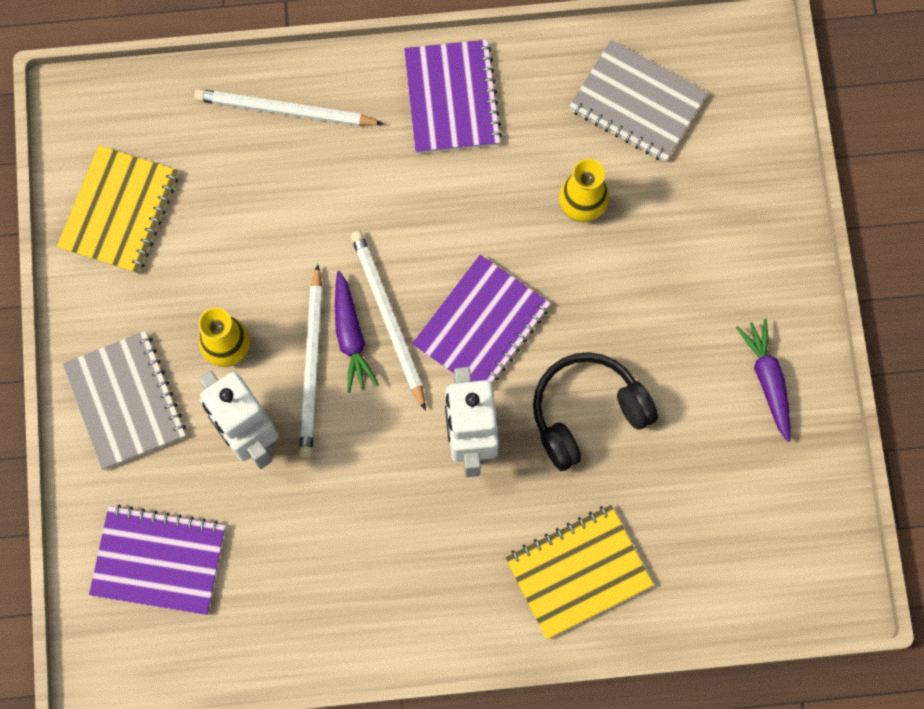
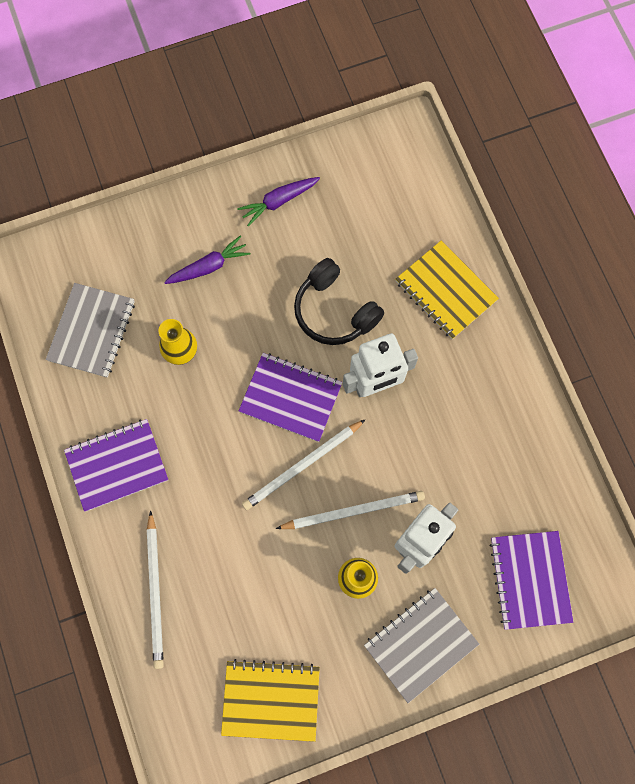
camera: 105 degrees left, 0 degrees up
purple carrot [335,271,379,393] -> purple carrot moved to [164,236,251,284]

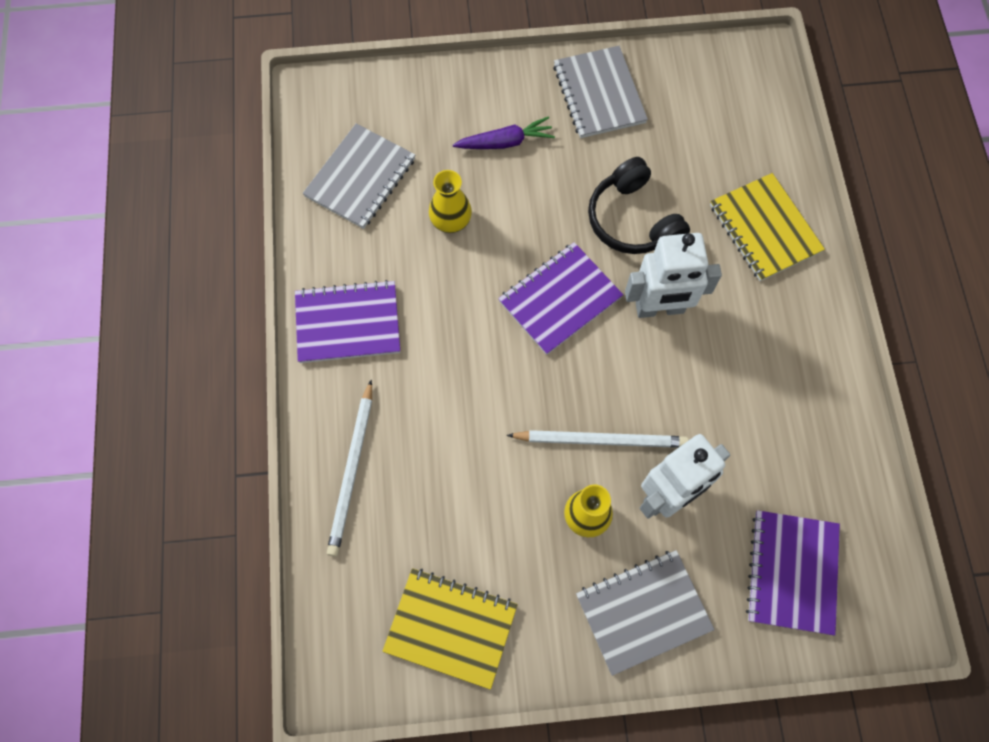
camera: 15 degrees right, 5 degrees down
purple carrot [237,177,320,227] -> grey notebook [553,46,648,138]
purple notebook [239,353,342,442] -> purple notebook turned 75 degrees counterclockwise [498,242,623,355]
white pencil [242,419,366,510] -> none

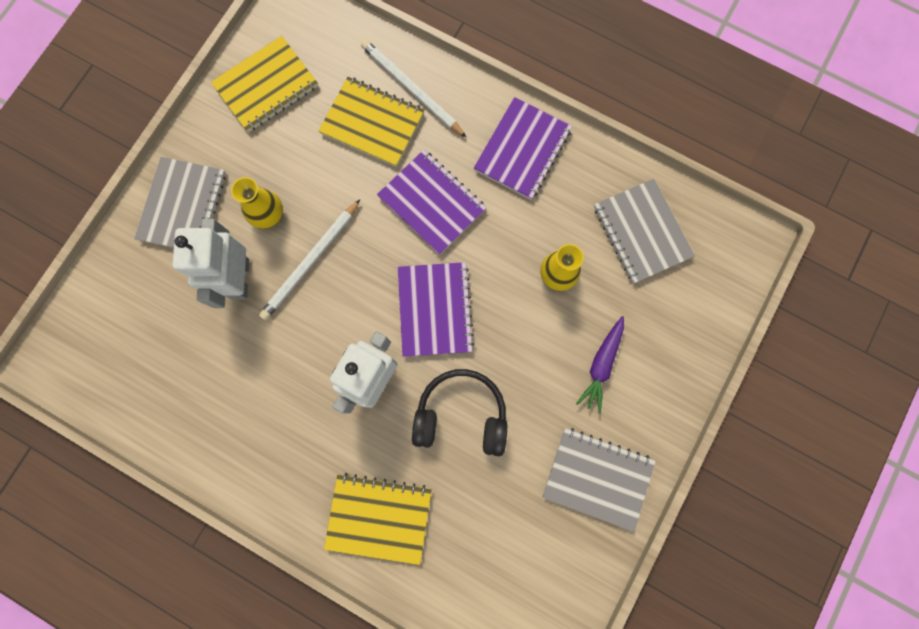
camera: 125 degrees right, 10 degrees up
purple notebook [746,510,840,636] -> purple notebook moved to [377,150,486,255]
none -> yellow notebook [319,77,424,167]

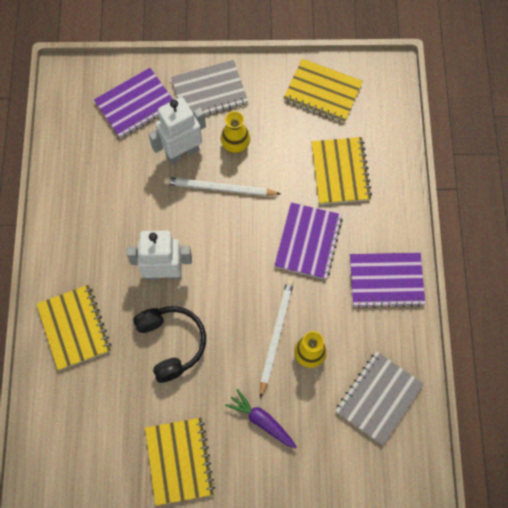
camera: 60 degrees right, 10 degrees down
white pencil [361,40,467,138] -> white pencil moved to [260,279,294,399]
purple notebook [398,262,474,357] -> purple notebook moved to [94,68,173,138]
grey notebook [543,428,655,532] -> yellow notebook [145,417,215,506]
purple carrot [576,316,624,414] -> purple carrot turned 45 degrees clockwise [225,389,297,448]

